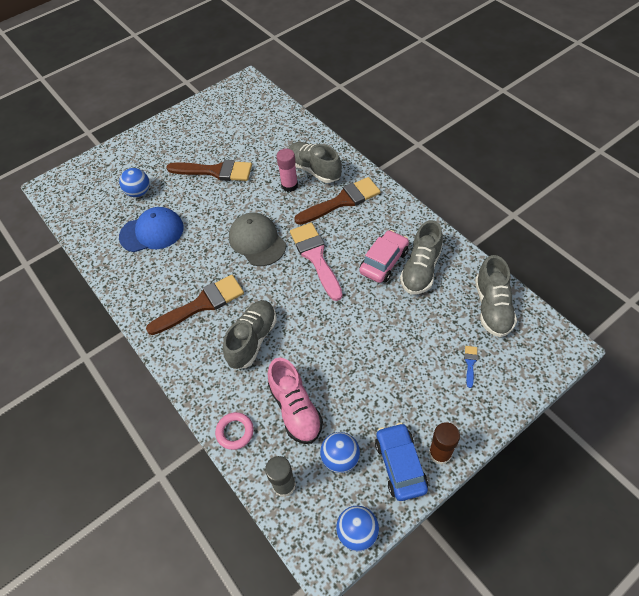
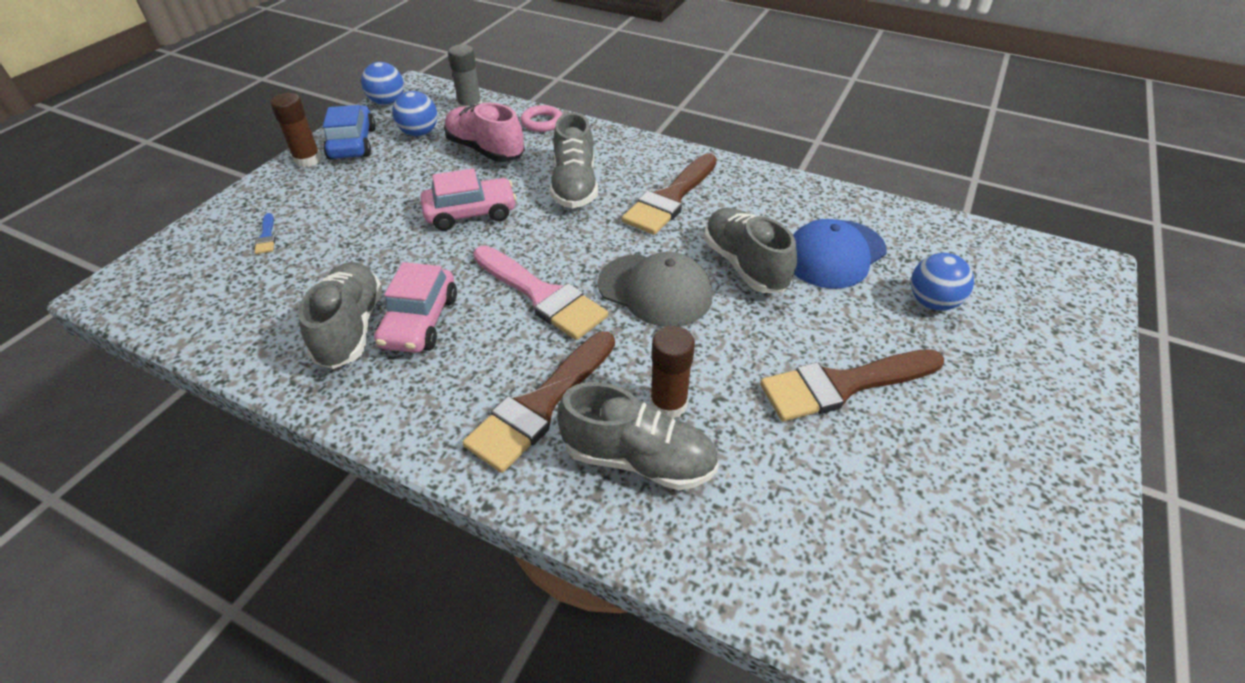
camera: 150 degrees right, 10 degrees down
pink glue stick [276,149,298,192] -> brown glue stick [650,326,695,419]
blue car [375,423,428,501] -> blue car turned 150 degrees counterclockwise [323,105,376,160]
grey shoe [475,255,517,337] -> grey shoe moved to [704,208,797,293]
none -> pink car [420,168,517,231]

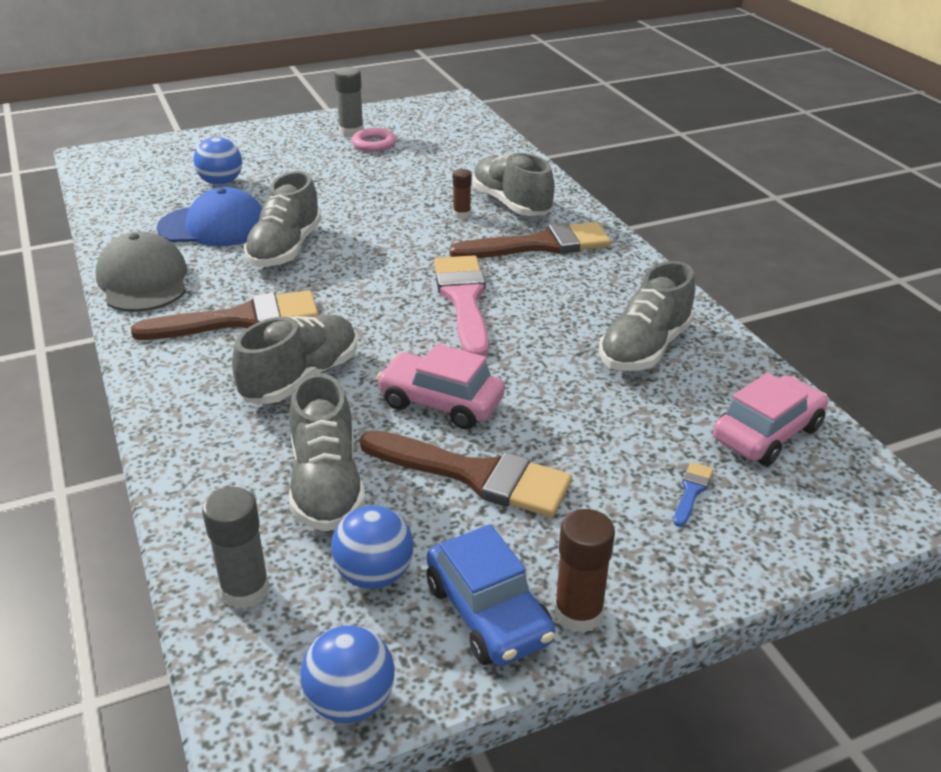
camera: 140 degrees left, 10 degrees down
blue car [323,105,376,160] -> blue car turned 60 degrees counterclockwise [426,524,555,666]
pink car [374,262,457,353] -> pink car moved to [713,373,828,466]
pink shoe [444,103,525,162] -> grey shoe [289,373,366,531]
pink ring [521,105,562,132] -> pink ring moved to [352,128,396,152]
grey cap [598,252,713,327] -> grey cap moved to [95,231,187,312]
brown glue stick [650,326,695,419] -> brown glue stick [453,169,472,218], size x0.63
brown brush [760,349,944,421] -> brown brush moved to [359,430,572,517]
none -> grey glue stick [334,67,364,137]

